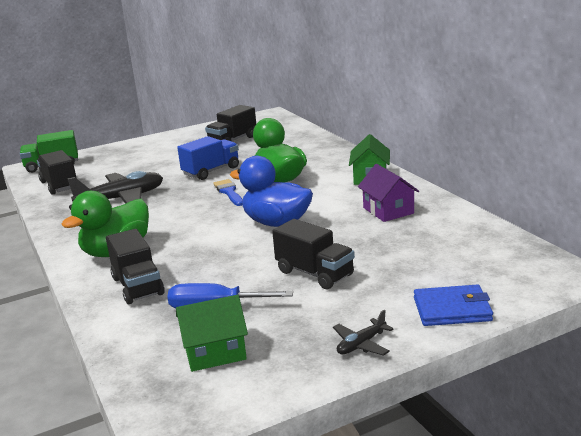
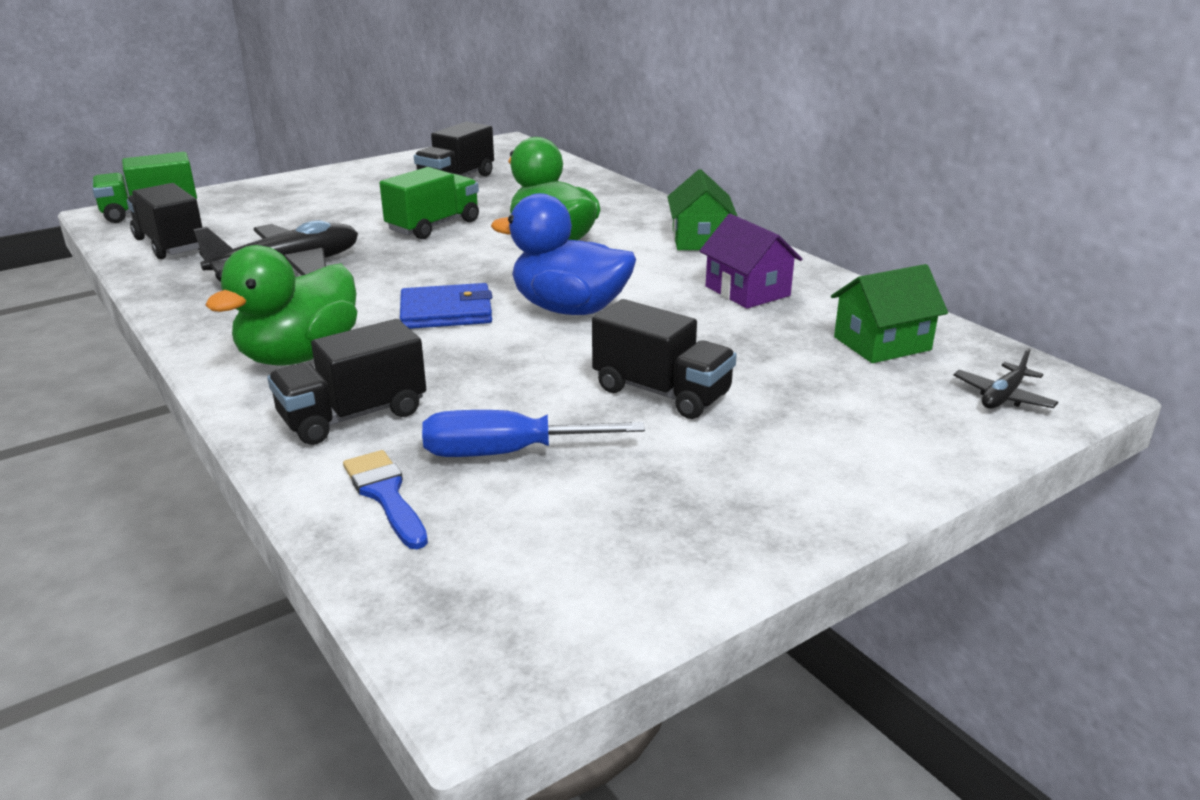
camera: 10 degrees left, 5 degrees up
black truck [106,229,165,304] -> black truck turned 90 degrees clockwise [267,319,426,445]
green house [176,295,248,372] -> green house moved to [831,264,948,363]
blue truck [177,136,239,180] -> green truck [380,167,479,239]
blue brush [213,179,243,206] -> blue brush moved to [343,450,428,549]
black plane [333,310,394,356] -> black plane moved to [953,348,1058,409]
blue wallet [414,284,493,326] -> blue wallet moved to [400,283,492,329]

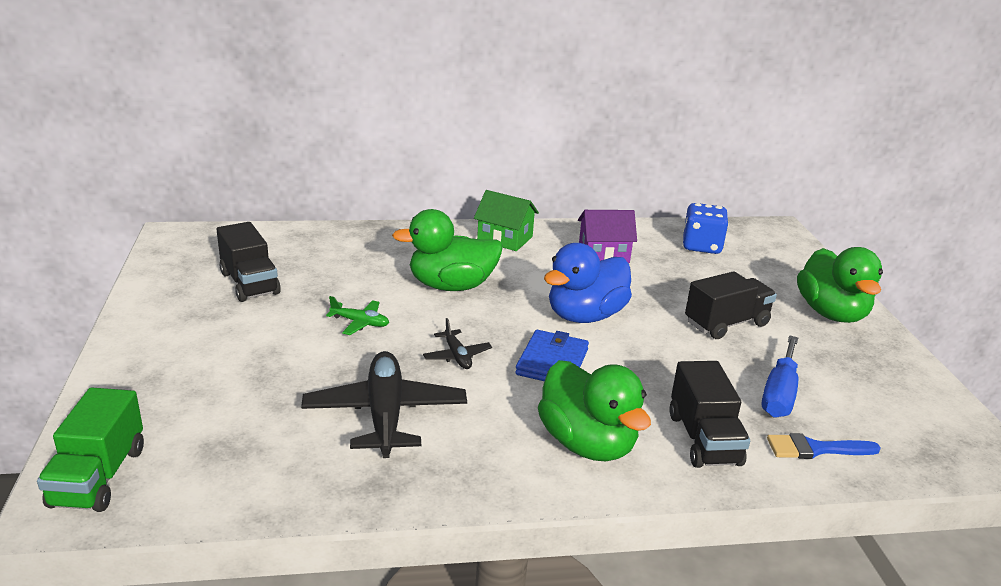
camera: 65 degrees left, 0 degrees up
black truck [127,183,203,259] -> none
green truck [380,167,479,239] -> green plane [326,296,389,335]
green house [831,264,948,363] -> blue dice [683,203,729,254]
black plane [953,348,1058,409] -> black plane moved to [423,318,492,369]
none -> green duck [797,247,883,323]

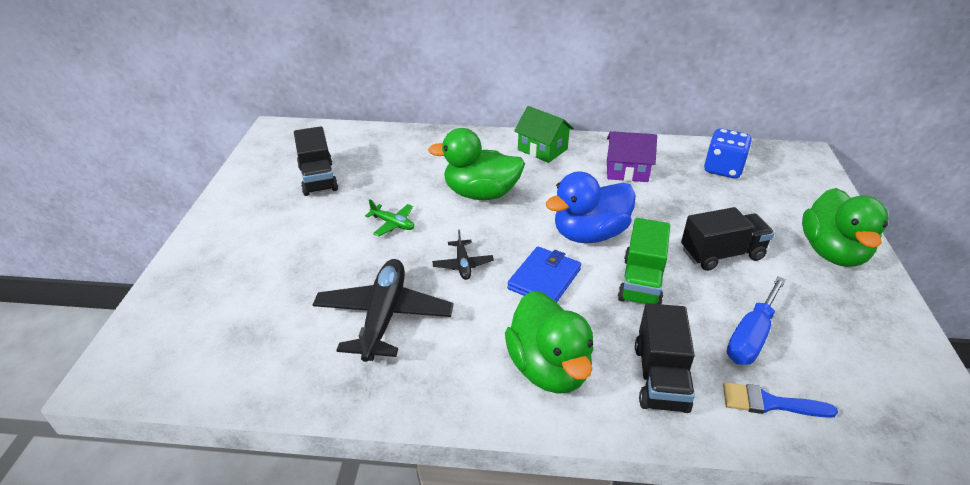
camera: 15 degrees right, 10 degrees up
green truck [37,387,144,512] -> green truck moved to [618,218,670,305]

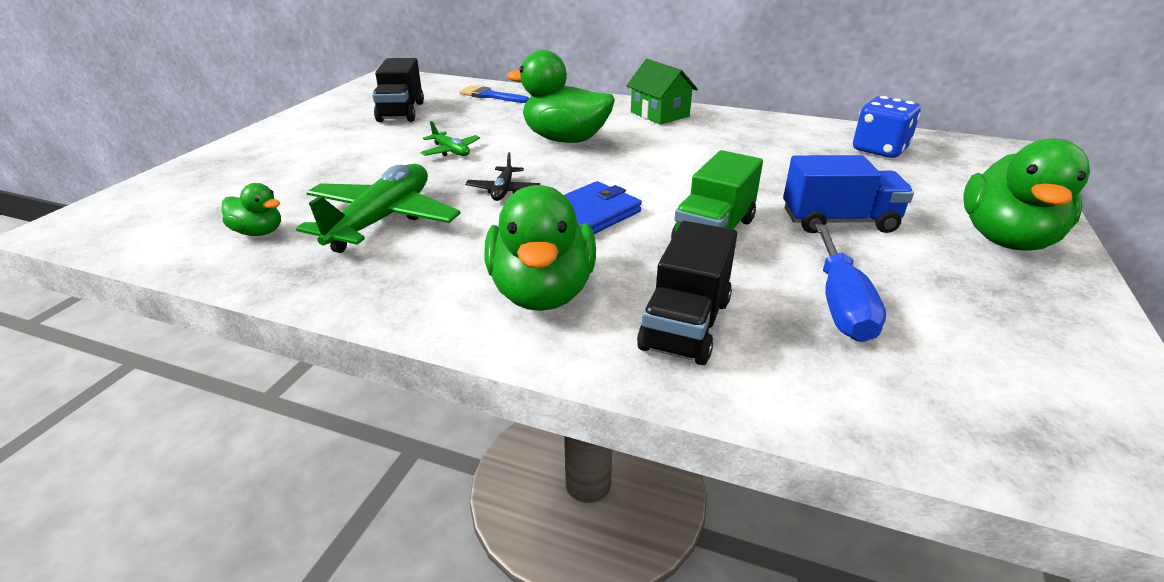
camera: 15 degrees right, 5 degrees down
black plane [313,259,454,362] -> green plane [296,164,461,253]
blue duck [545,172,636,243] -> none
purple house [607,131,657,182] -> none
black truck [681,207,774,271] -> blue truck [783,155,914,233]
blue brush [723,382,838,418] -> blue brush moved to [459,86,529,103]
blue screwdriver [727,277,786,365] -> blue screwdriver turned 45 degrees counterclockwise [815,224,886,342]
none -> green duck [222,183,281,236]

